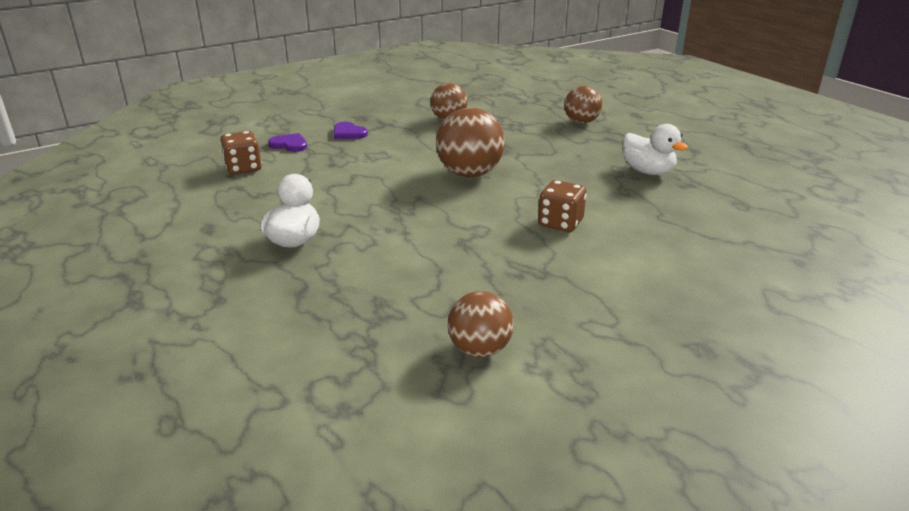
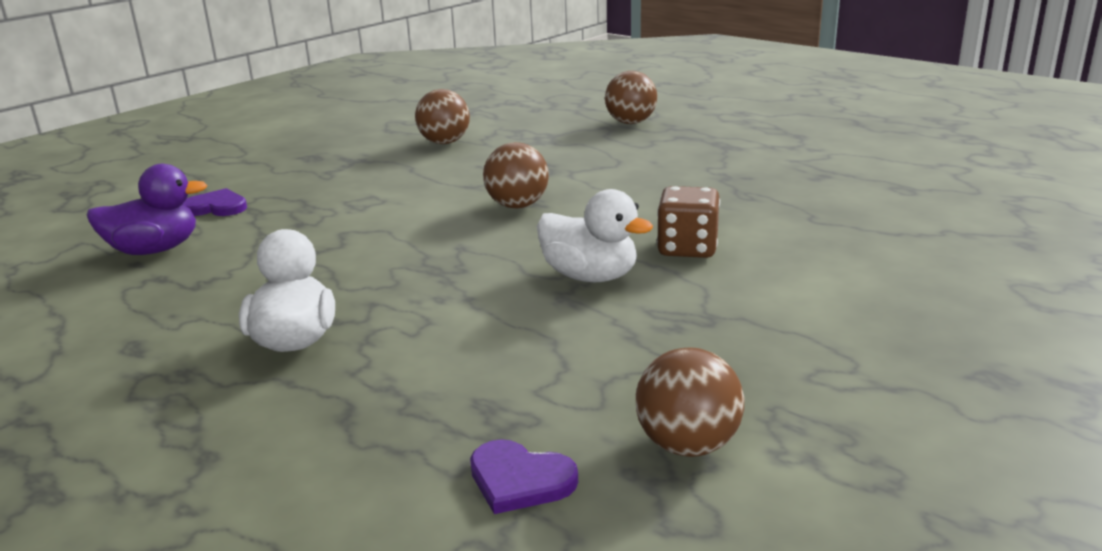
camera: 15 degrees left, 5 degrees down
brown dice [220,131,262,175] -> purple duck [87,164,208,255]
purple heart [334,122,368,139] -> purple heart moved to [470,439,578,514]
brown ball [436,108,505,177] -> brown ball [483,142,549,208], size x0.64
white duck [623,124,688,175] -> white duck moved to [537,189,653,282]

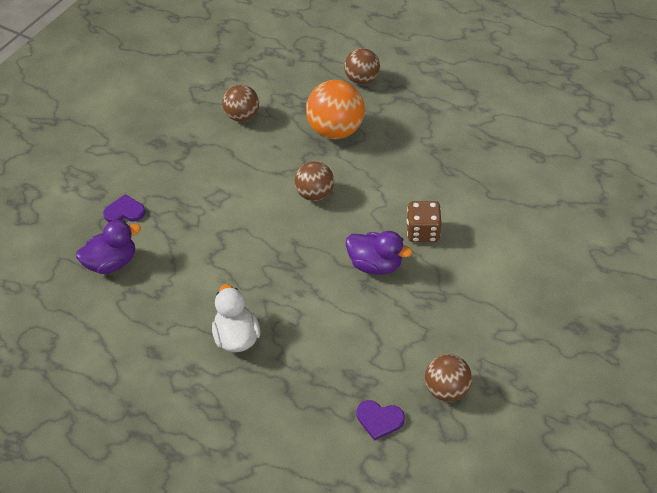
camera: 10 degrees left, 25 degrees up
white duck [537,189,653,282] -> purple duck [346,231,412,275]
none -> orange ball [306,80,365,139]

